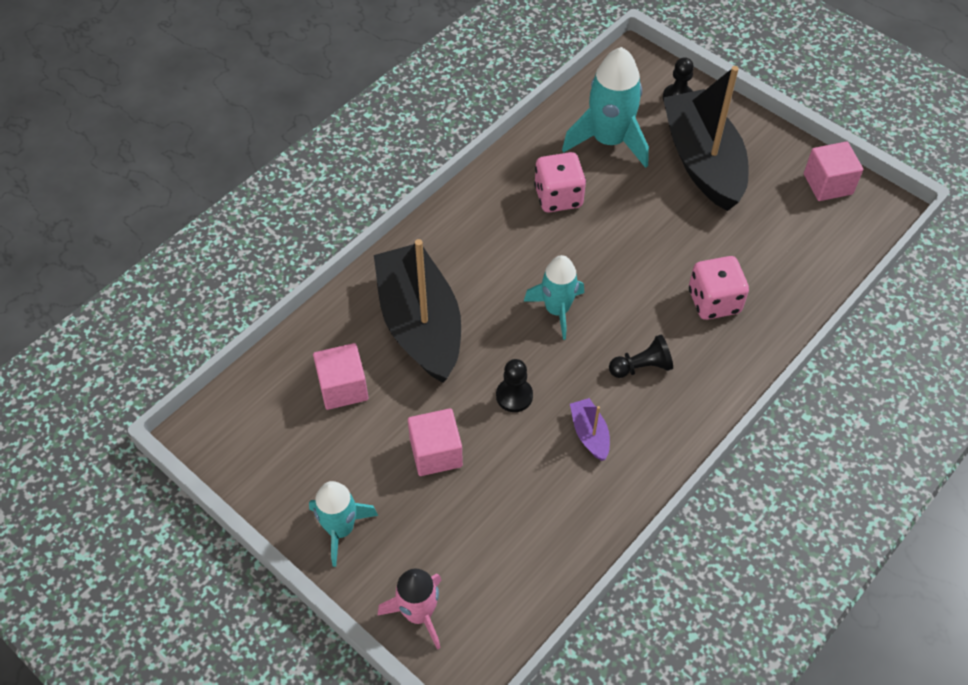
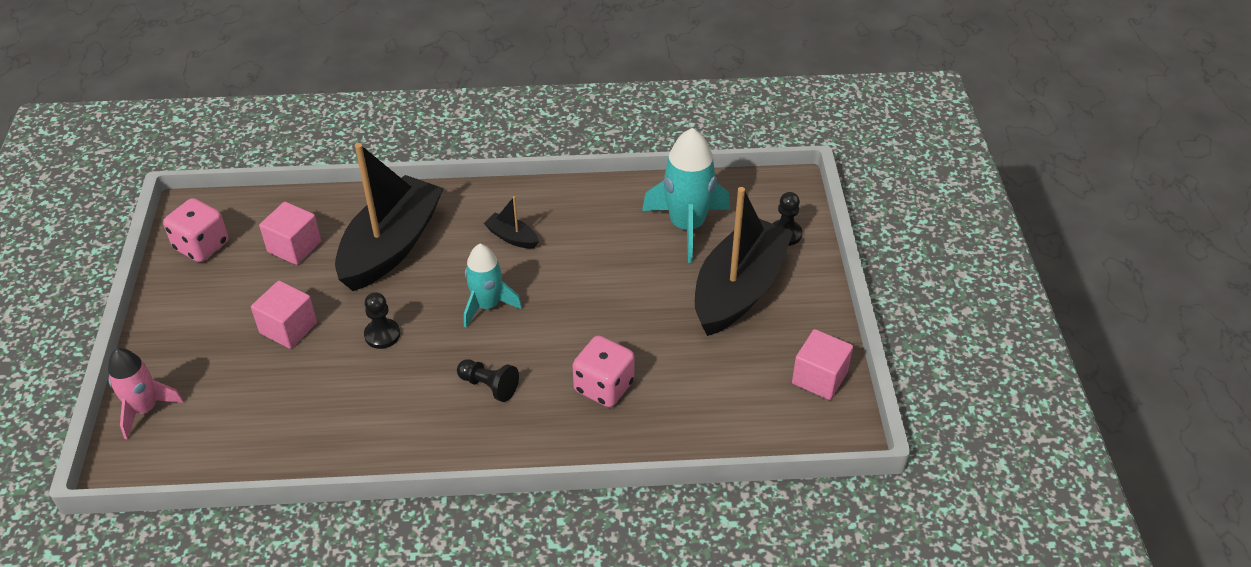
camera: 45 degrees right, 10 degrees down
turquoise rocket [309,481,378,567] -> none
pink dice [534,152,586,212] -> pink dice moved to [163,198,229,262]
purple boat [570,398,610,461] -> none
none -> black boat [484,196,539,249]

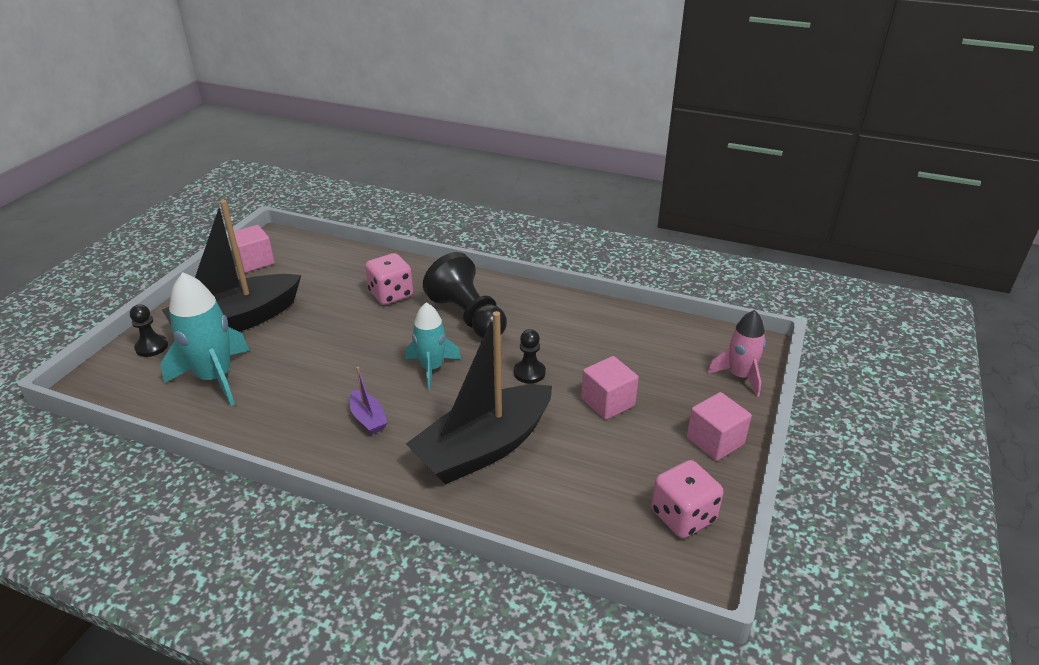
camera: 155 degrees left, 10 degrees down
pink cube [259,202,321,265] -> pink cube moved to [687,392,752,461]
black pawn [457,359,519,402] -> black pawn [423,252,507,338], size x1.96
black boat [484,196,539,249] -> purple boat [349,367,388,434]

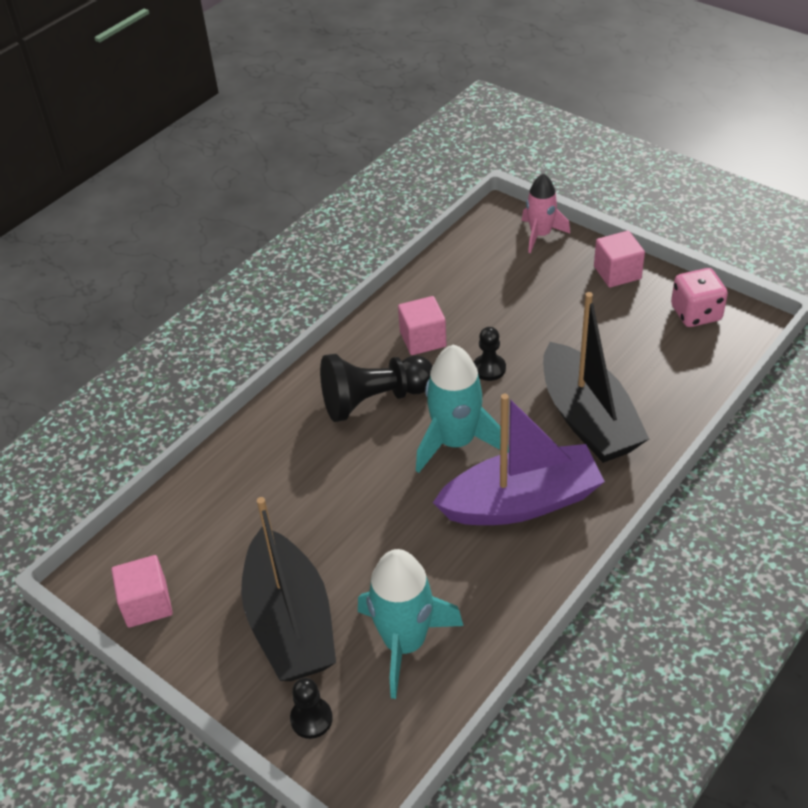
camera: 70 degrees left, 10 degrees up
purple boat [349,367,388,434] -> purple boat [433,394,605,525], size x2.45
pink dice [365,253,413,305] -> none
turquoise rocket [406,303,461,390] -> turquoise rocket [416,345,509,473], size x1.53
pink cube [581,356,639,420] -> pink cube moved to [398,296,446,355]

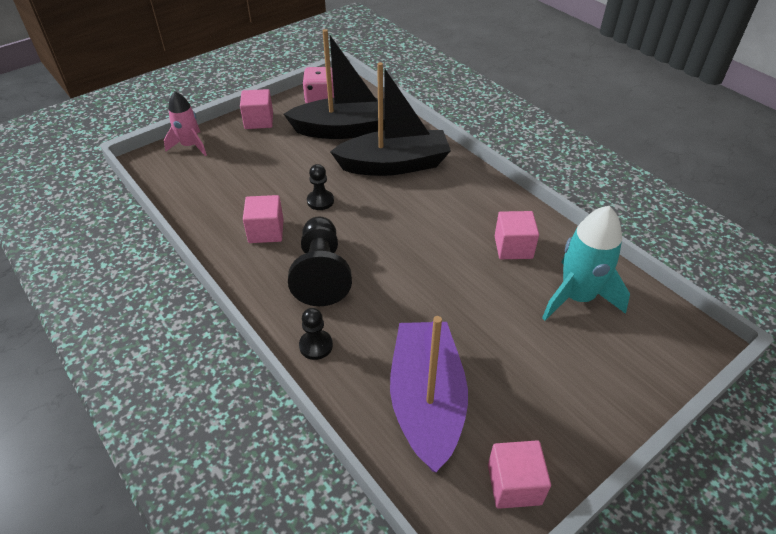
camera: 80 degrees left, 0 degrees up
black boat [241,497,336,681] -> black boat moved to [284,29,385,139]
black pawn [290,678,333,739] -> black pawn moved to [299,308,333,360]
turquoise rocket [416,345,509,473] -> none
purple boat [433,394,605,525] -> purple boat moved to [390,316,468,472]
none -> pink cube [495,211,539,259]

